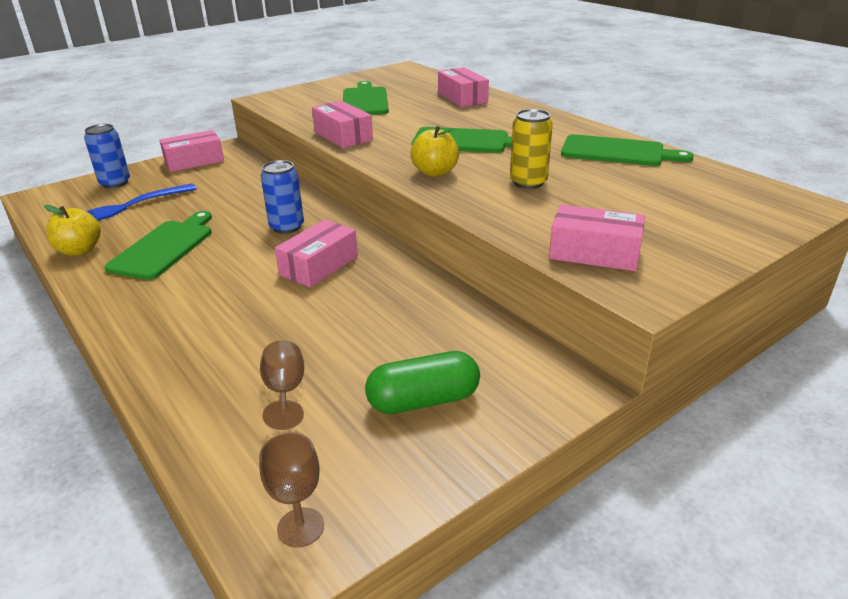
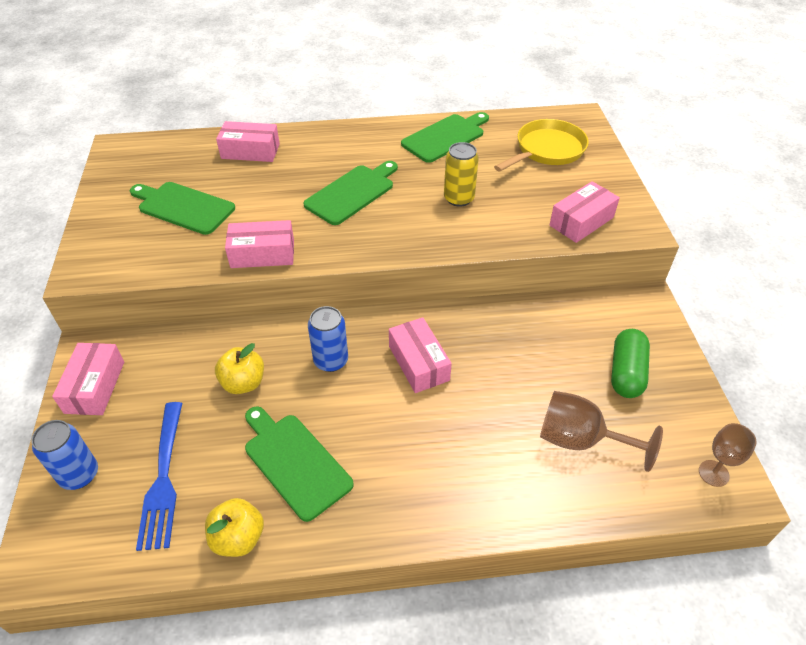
camera: 60 degrees left, 15 degrees up
brown goblet [260,340,304,430] -> brown goblet [540,391,663,472], size x1.60
yellow apple [411,126,459,177] -> yellow apple moved to [215,343,264,394]
none -> yellow pan [494,119,589,171]

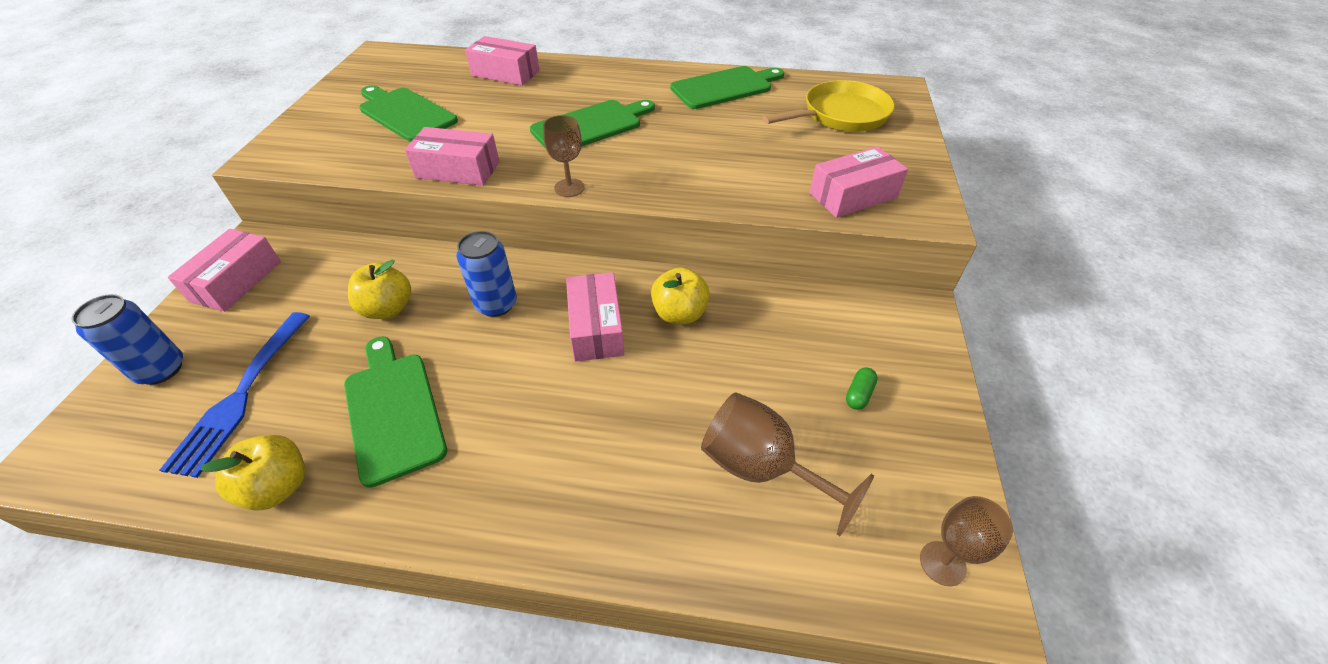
camera: 15 degrees right, 0 degrees up
yellow can [444,142,479,207] -> none
green capsule [611,329,650,398] -> green capsule [846,367,878,410], size x0.46
none -> brown goblet [543,115,585,197]
none -> yellow apple [651,267,710,324]

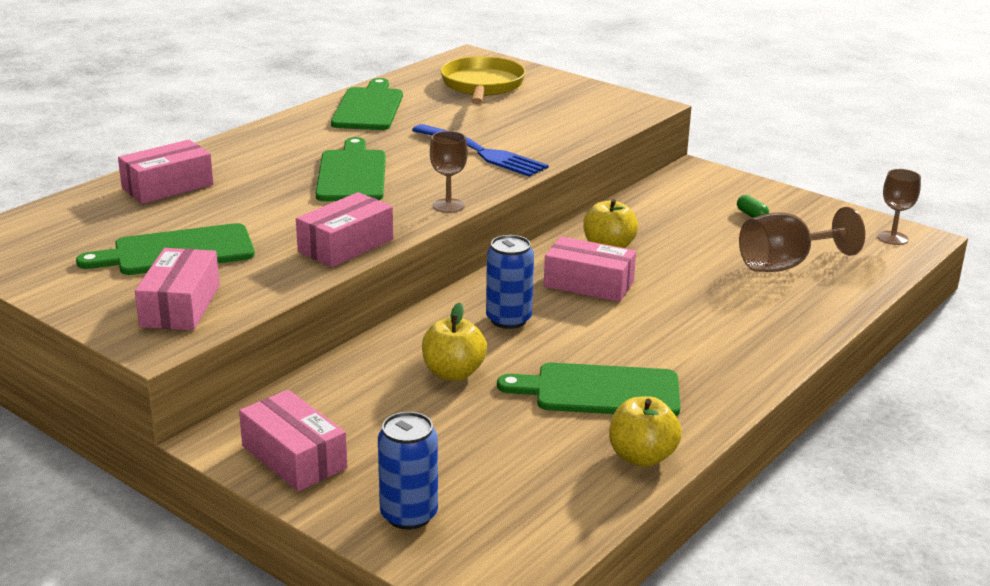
camera: 60 degrees left, 20 degrees down
blue fork [160,312,310,478] -> blue fork moved to [412,124,548,177]
pink box [810,146,908,218] -> pink box moved to [135,248,220,330]

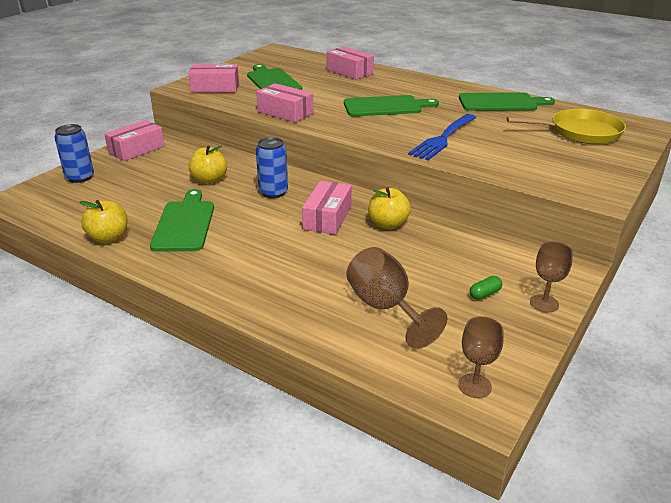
camera: 85 degrees right, 5 degrees up
brown goblet [430,131,468,213] -> brown goblet moved to [530,241,573,313]

